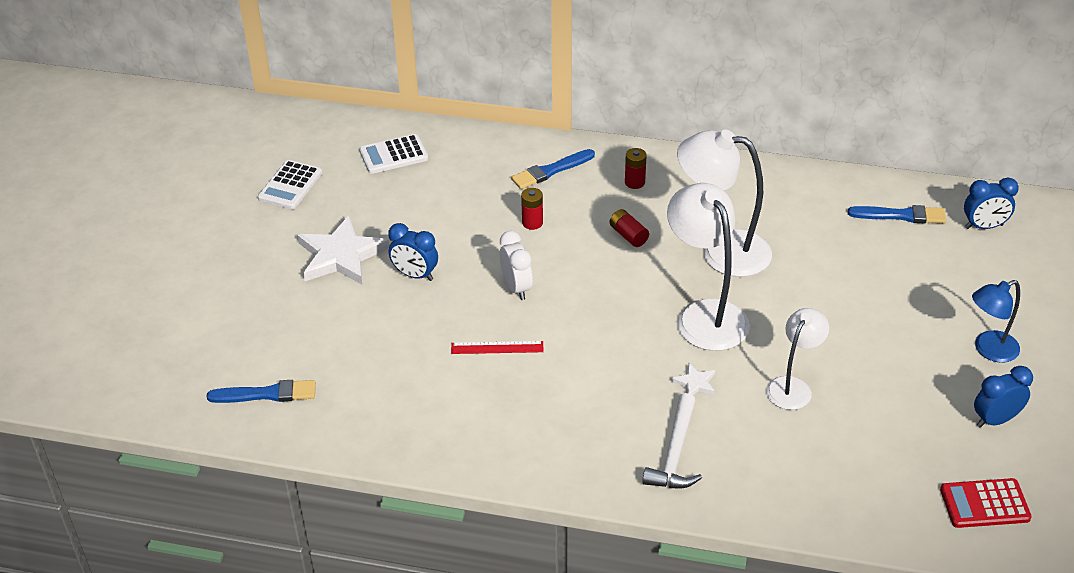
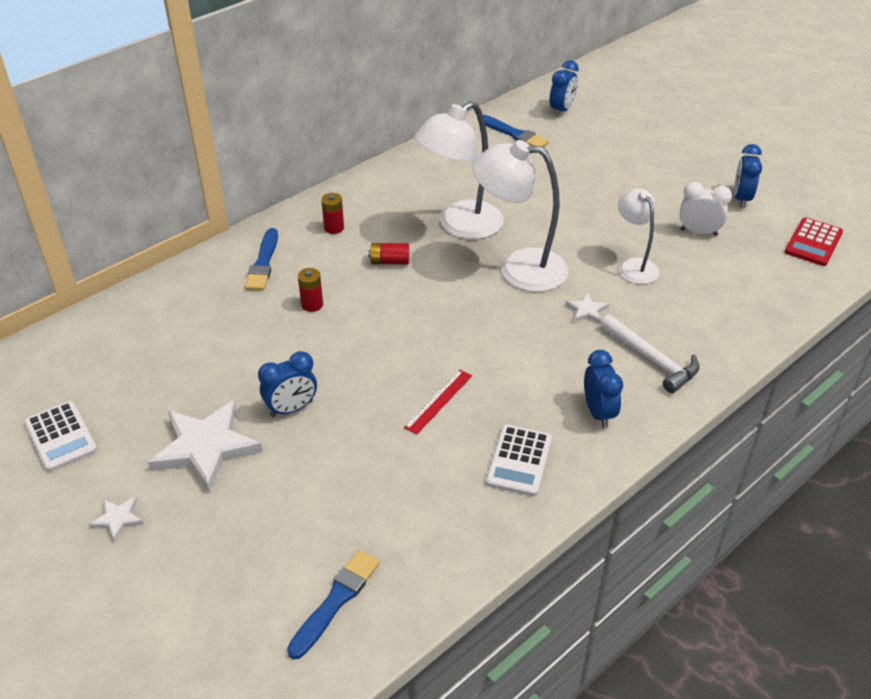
camera: 55 degrees left, 0 degrees up
white calculator [359,134,428,174] -> white calculator moved to [486,425,552,496]
white clock [500,231,533,300] -> white clock moved to [680,182,732,236]
blue brush [848,205,946,224] -> blue brush turned 90 degrees clockwise [483,115,549,148]
blue lamp [972,280,1020,363] -> none
none -> white star [89,497,144,542]
none -> blue clock [584,350,623,428]

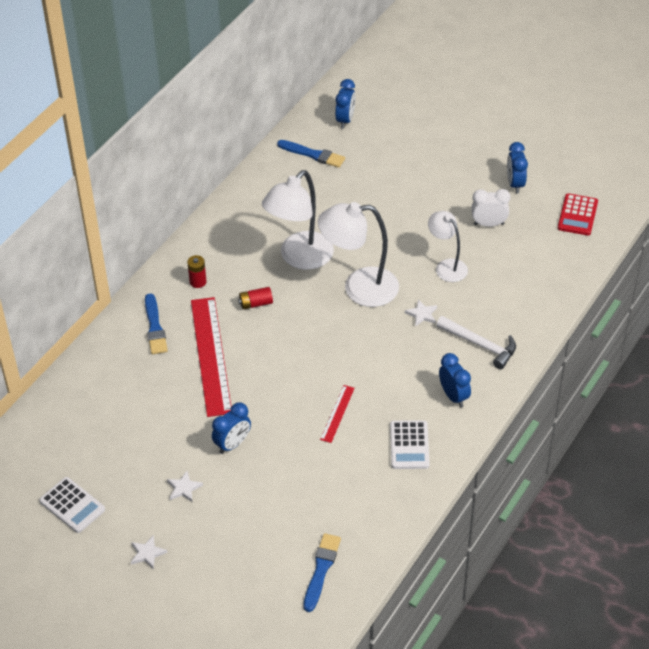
camera: 15 degrees left, 5 degrees up
white star [148,400,263,492] -> white star [167,471,203,502], size x0.45
red battery [298,268,323,312] -> red ruler [191,297,231,417]

